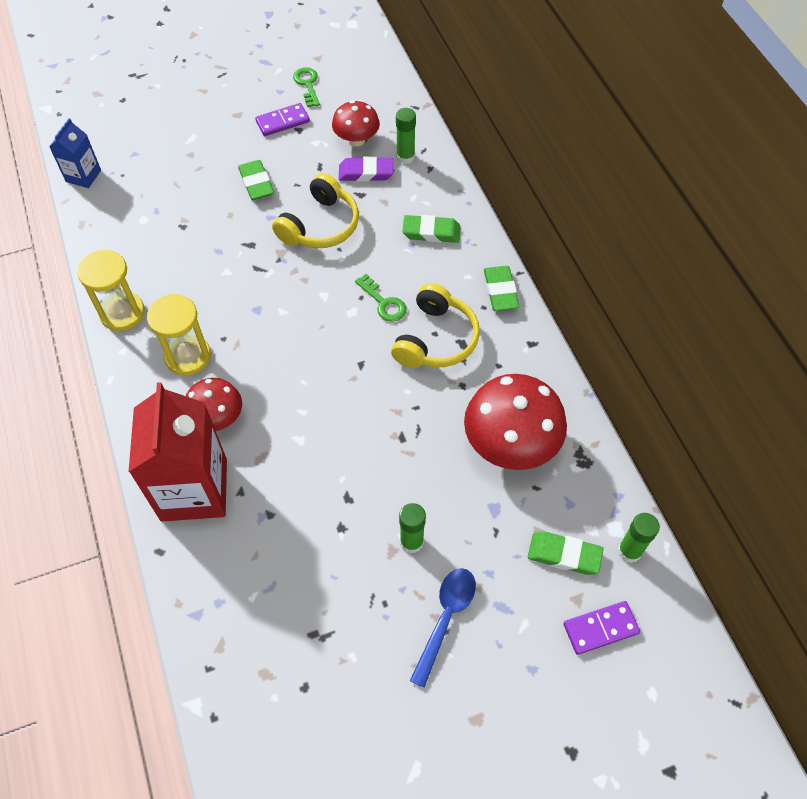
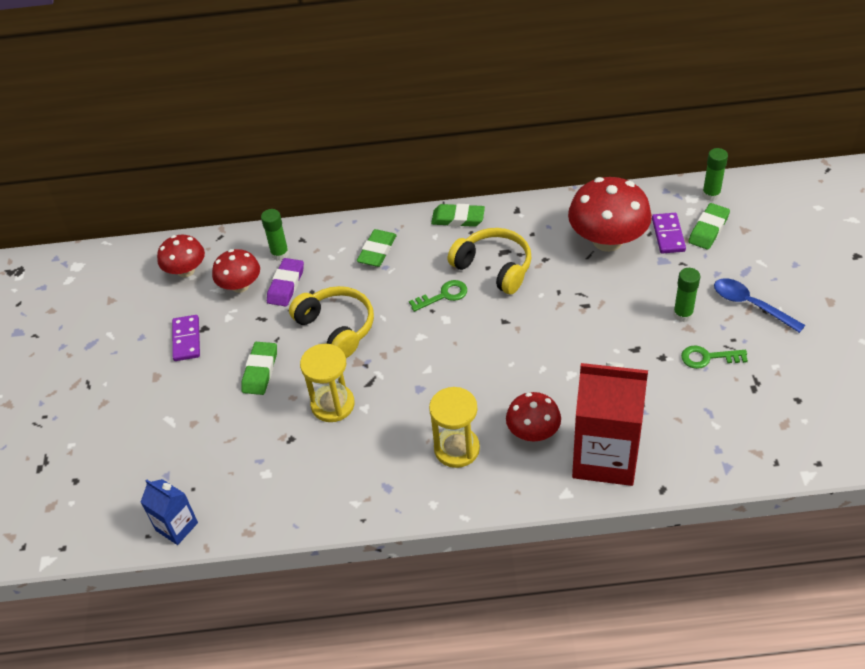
camera: 70 degrees left, 10 degrees down
yellow hourglass [78,250,145,331] -> yellow hourglass moved to [300,344,355,422]
green eraser [238,160,274,200] -> green eraser turned 75 degrees counterclockwise [241,342,277,395]
green key [293,67,320,107] -> green key moved to [681,345,748,369]
purple domino [563,601,640,655] -> purple domino moved to [652,213,686,254]
none -> red mushroom [157,235,205,277]

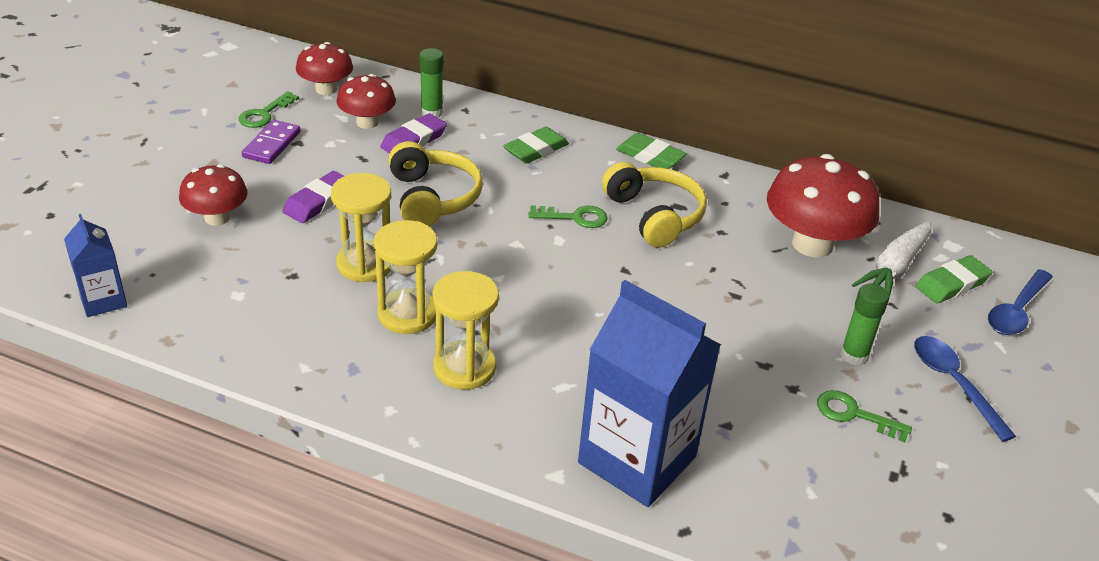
camera: 20 degrees right, 10 degrees down
green eraser [241,342,277,395] -> purple eraser [283,171,344,223]
red mushroom [506,392,561,441] -> red mushroom moved to [179,164,248,226]
red carton [572,362,648,486] -> blue carton [578,280,721,507]
purple domino [652,213,686,254] -> white carrot [852,221,932,302]
green glue stick [702,148,728,201] -> none
none -> green key [239,91,299,128]
none -> yellow hourglass [374,220,437,334]
none -> blue spoon [988,269,1053,335]

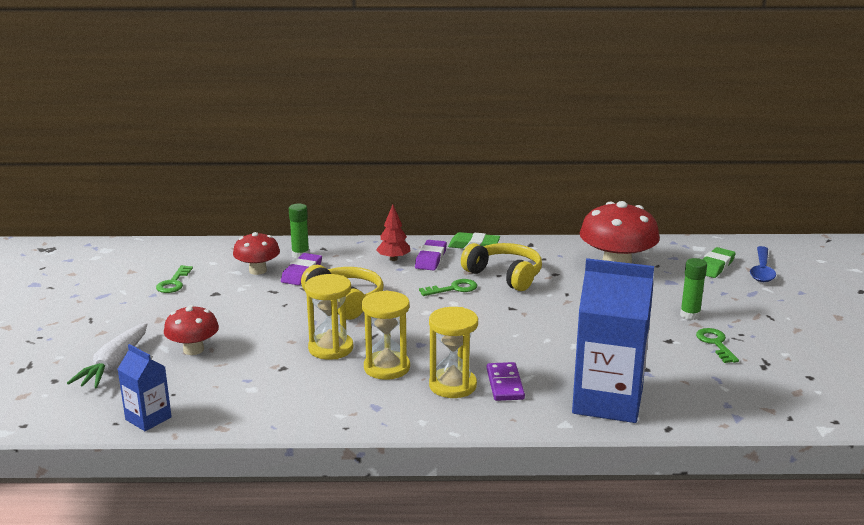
camera: 20 degrees left, 15 degrees down
purple domino [242,120,301,164] -> purple domino moved to [487,362,525,401]
purple eraser [283,171,344,223] -> purple eraser moved to [415,240,447,271]
red mushroom [296,42,353,95] -> none
green eraser [503,127,569,164] -> red tree [376,205,410,261]
green key [817,390,912,442] -> green key turned 75 degrees clockwise [696,328,739,363]
white carrot [852,221,932,302] -> white carrot moved to [67,323,147,388]
blue spoon [914,336,1016,442] -> none

